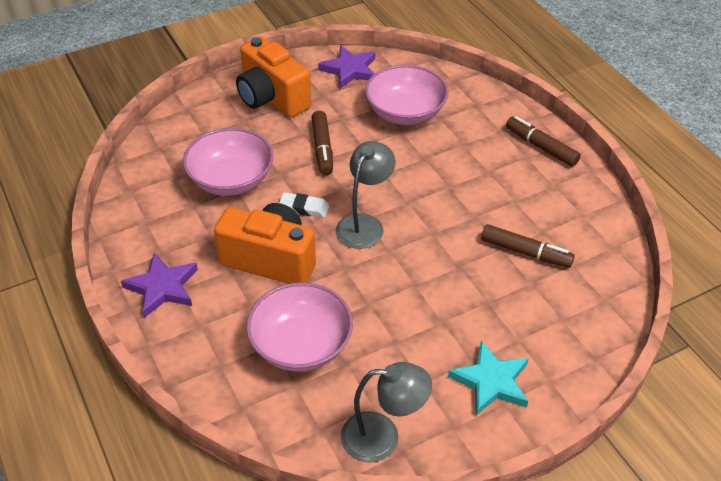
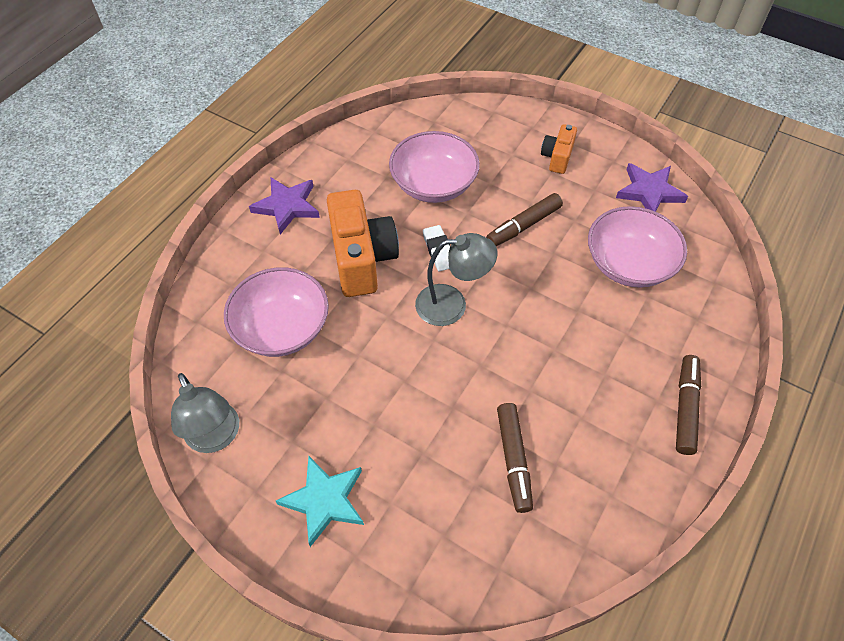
camera: 60 degrees right, 10 degrees up
orange camera [236,37,311,117] -> orange camera [541,124,577,174], size x0.52

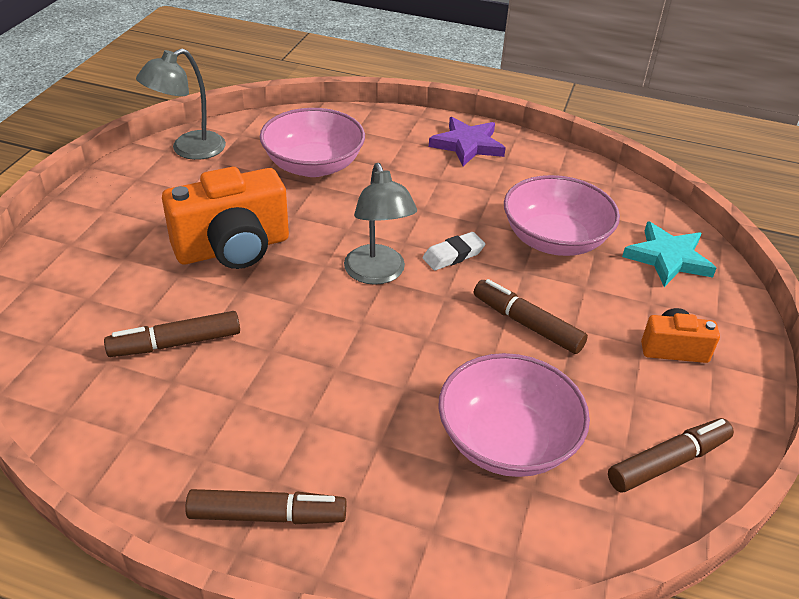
camera: 75 degrees right, 15 degrees down
turquoise star [276,456,364,547] -> turquoise star moved to [622,221,717,287]
orange camera [327,190,399,297] -> orange camera moved to [162,167,289,269]
purple star [616,163,688,212] -> brown marker [608,418,734,492]

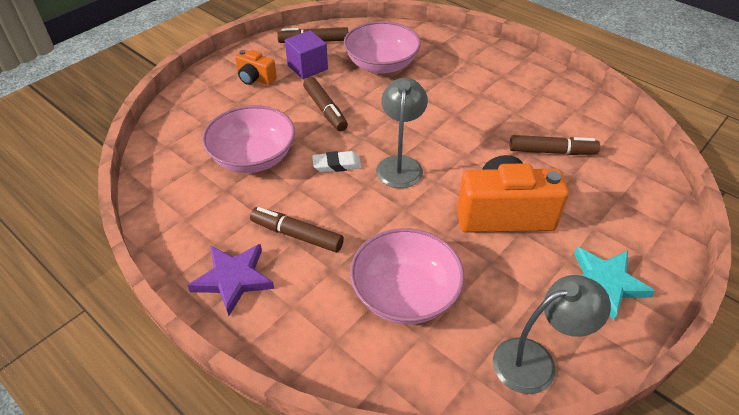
camera: 155 degrees left, 5 degrees up
brown marker [185,489,346,524] -> brown marker moved to [250,207,344,253]
turquoise star [622,221,717,287] -> turquoise star moved to [574,247,655,321]
none -> purple cube [285,30,328,79]

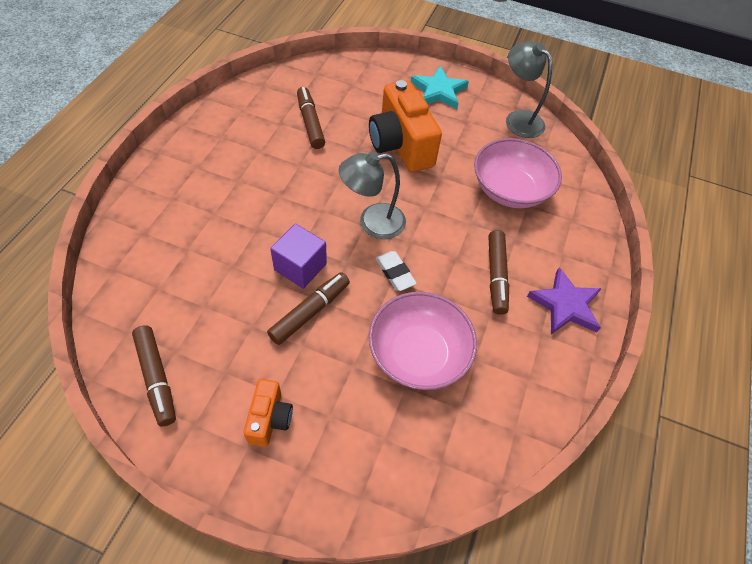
camera: 115 degrees left, 10 degrees up
purple cube [285,30,328,79] -> purple cube moved to [270,224,327,289]
pink bowl [344,21,421,74] -> none

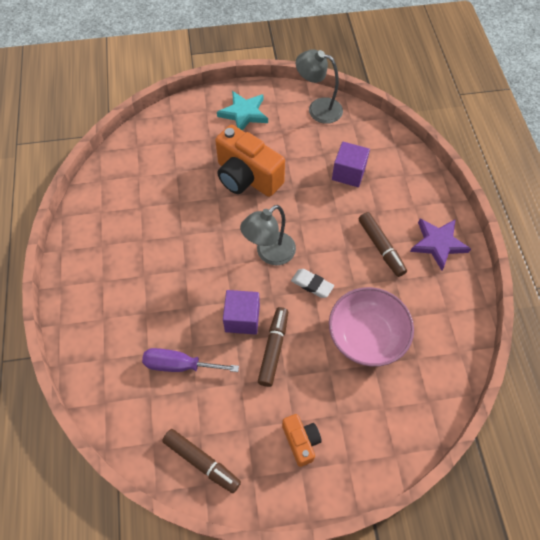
camera: 25 degrees left, 5 degrees up
brown marker [297,87,325,149] -> none
pink bowl [474,138,562,208] -> purple cube [332,142,370,187]
none -> purple screwdriver [142,348,239,372]

